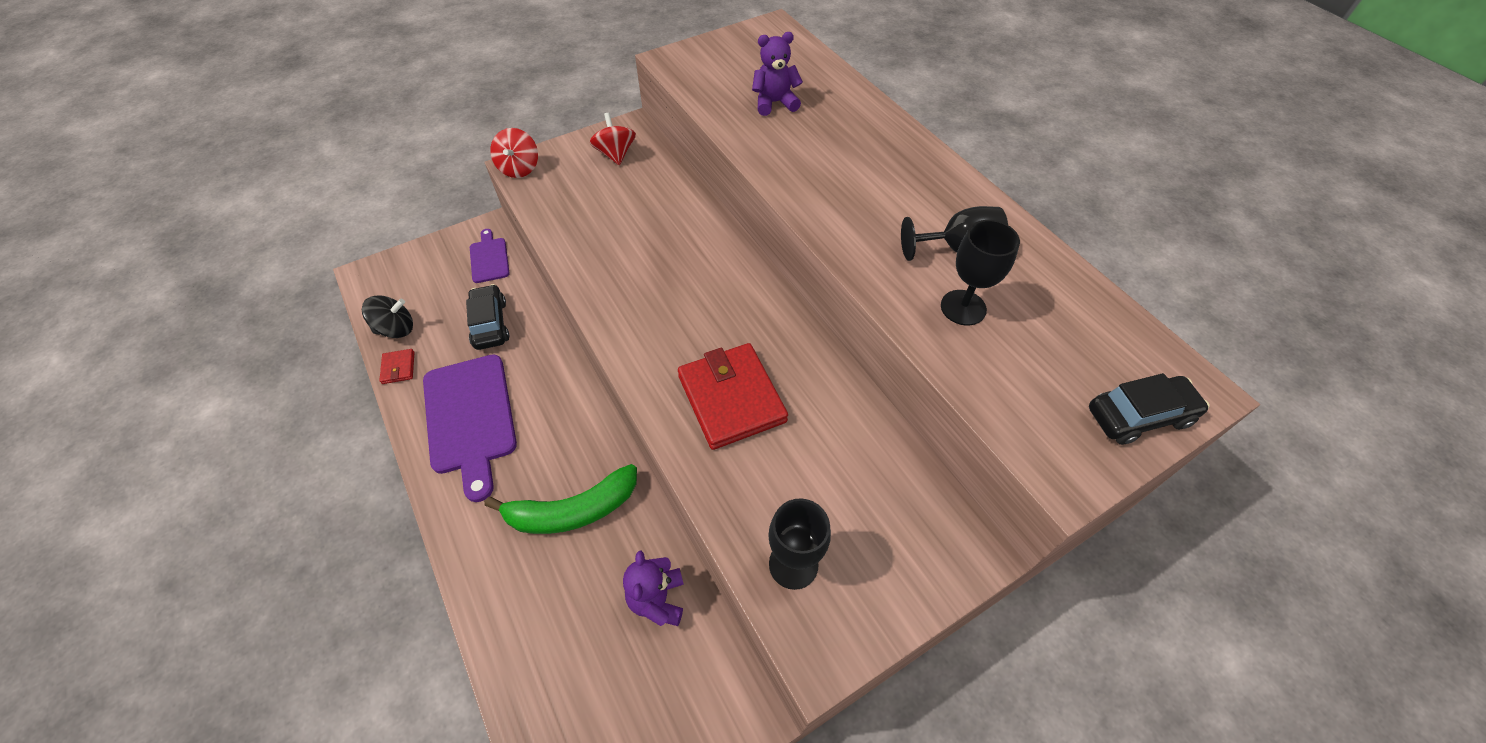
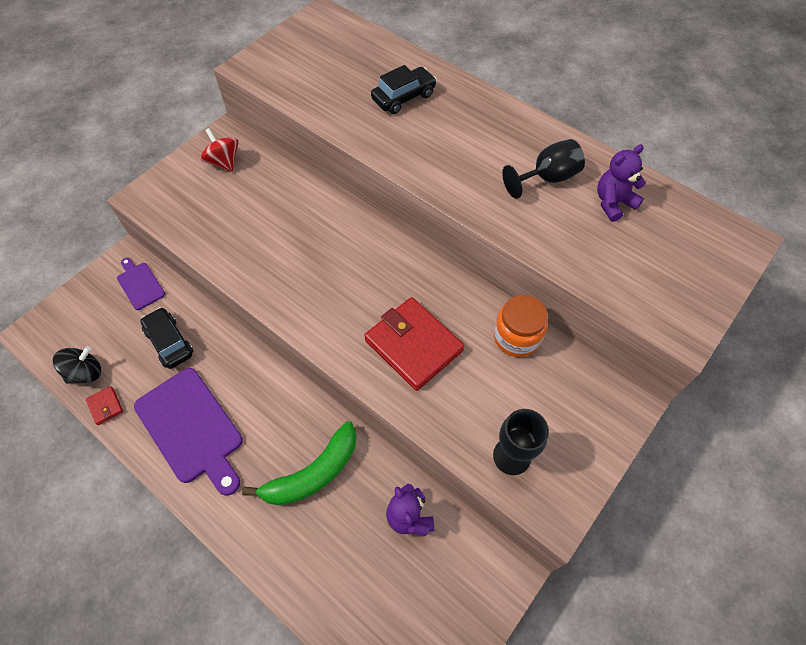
camera: 20 degrees left, 5 degrees up
red spinning top [490,128,538,178] -> none
purple teddy bear [752,32,803,116] -> purple teddy bear moved to [597,144,646,222]
black goblet [941,220,1020,326] -> none
black car [1089,373,1210,445] -> black car moved to [371,65,437,114]
none -> orange jar [494,295,548,357]

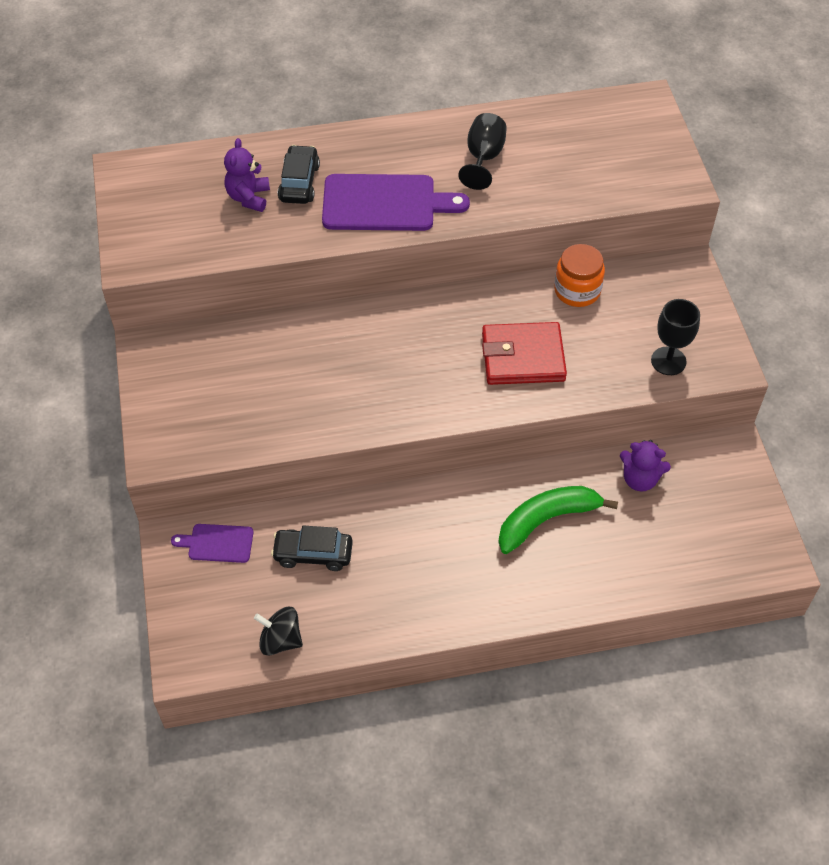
camera: 50 degrees left, 5 degrees down
black spinning top [53,346,101,384] -> black spinning top turned 75 degrees counterclockwise [254,607,303,656]
red wallet [86,386,123,425] -> none
purple cutting board [134,368,243,496] -> purple cutting board moved to [322,174,470,231]
red spinning top [200,128,238,172] -> none
green banana [242,421,356,505] -> green banana turned 120 degrees counterclockwise [498,486,618,554]
purple teddy bear [597,144,646,222] -> purple teddy bear moved to [224,138,270,212]

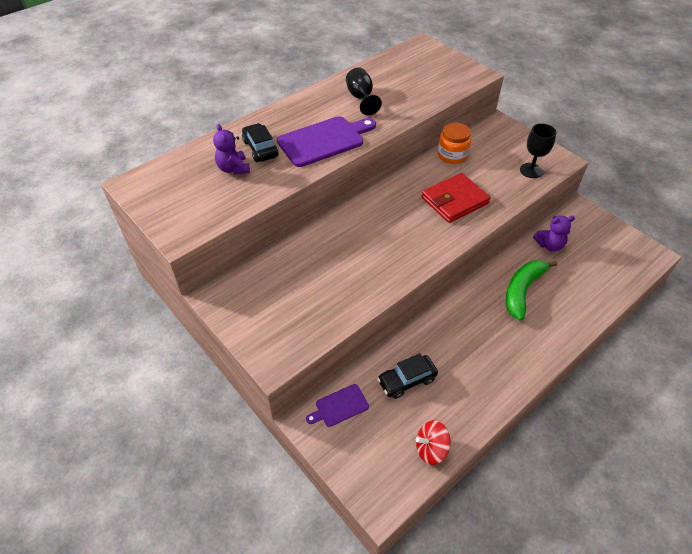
camera: 30 degrees left, 5 degrees down
black spinning top [254,607,303,656] -> red spinning top [416,420,451,465]

